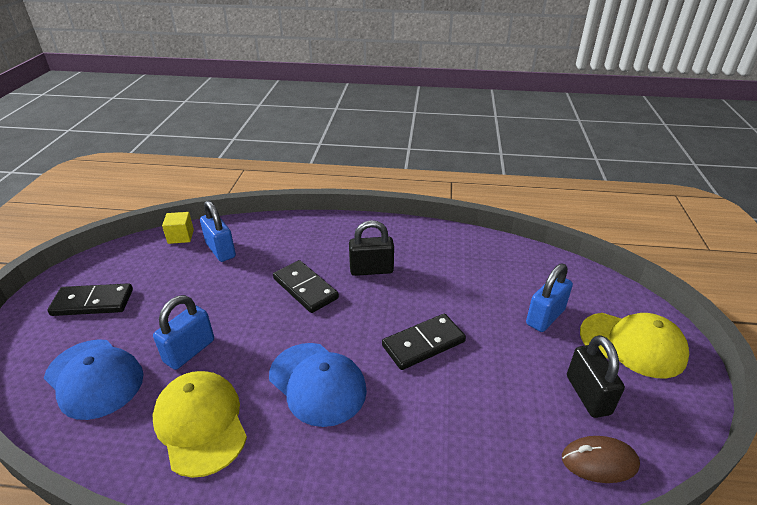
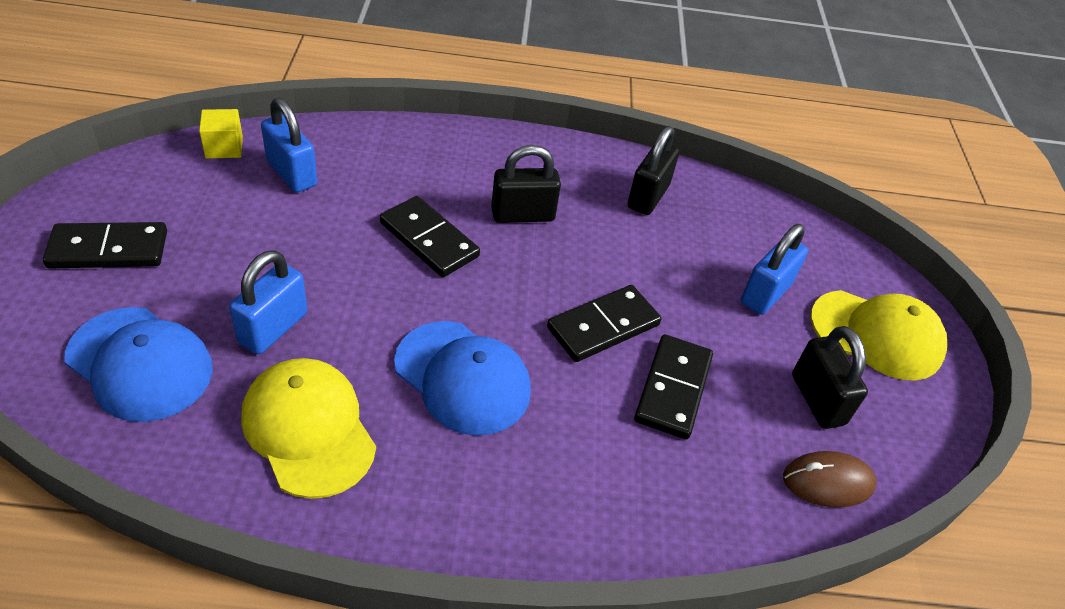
camera: 10 degrees left, 10 degrees up
none -> black padlock [628,126,679,215]
none -> black domino [634,334,713,439]

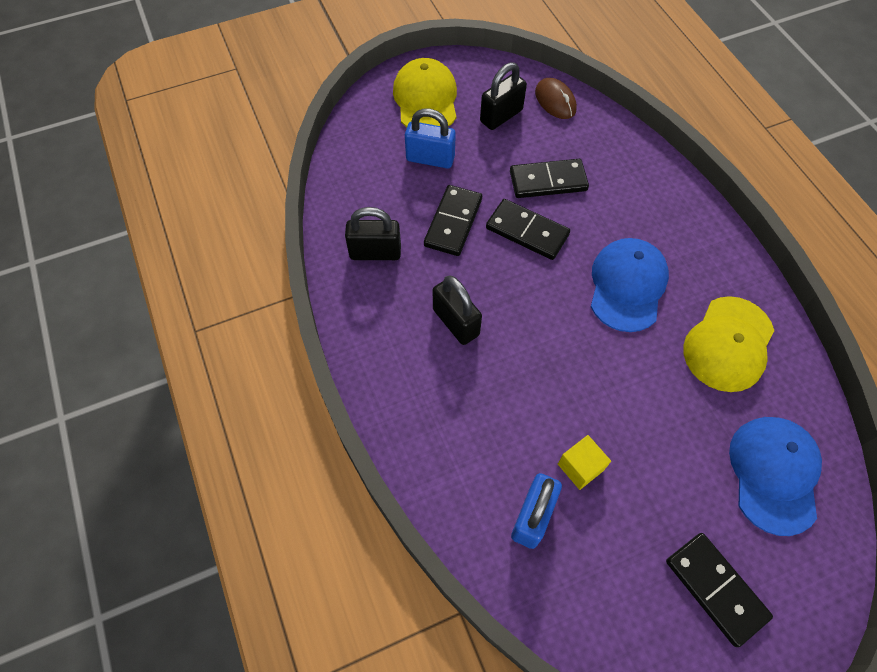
camera: 110 degrees left, 15 degrees up
yellow cube [199,109,243,159] -> yellow cube moved to [558,435,611,490]
blue padlock [229,250,307,354] -> none
black domino [380,196,480,277] -> black domino moved to [424,185,482,256]

